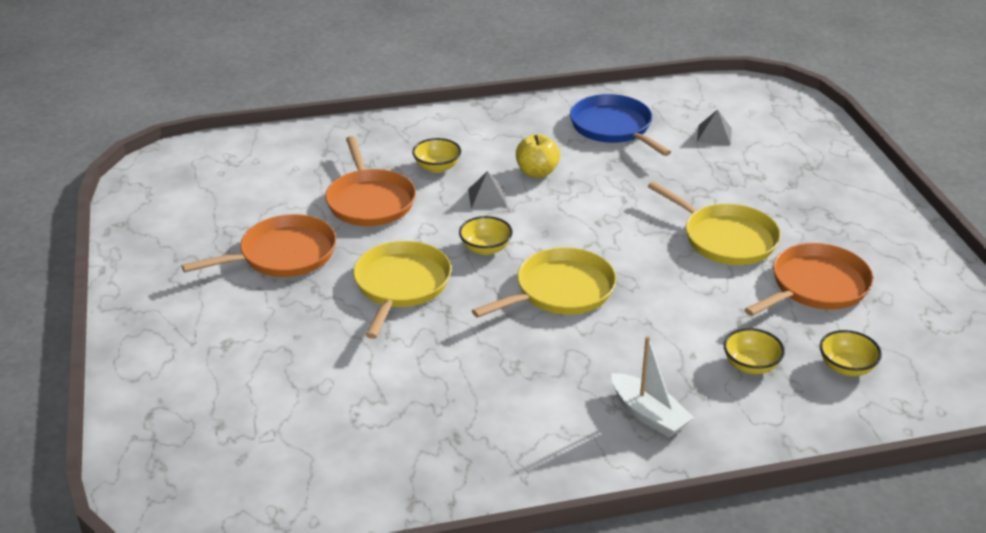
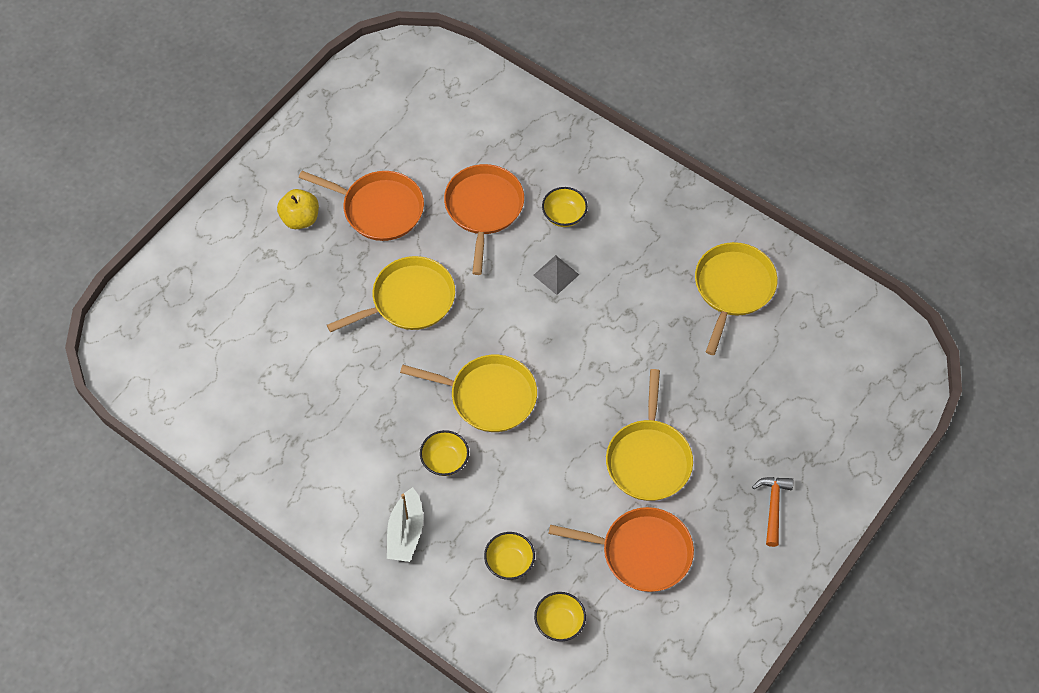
camera: 50 degrees right, 25 degrees up
orange pan [325,136,416,226] -> orange pan turned 150 degrees clockwise [444,164,524,275]
yellow bowl [459,216,513,255] -> yellow bowl moved to [420,430,469,476]
yellow apple [516,134,560,178] -> yellow apple moved to [277,189,319,229]
blue pan [570,94,671,156] -> yellow pan [695,242,777,355]
grey pyramid [697,109,732,145] -> none
none -> orange hammer [752,477,794,547]

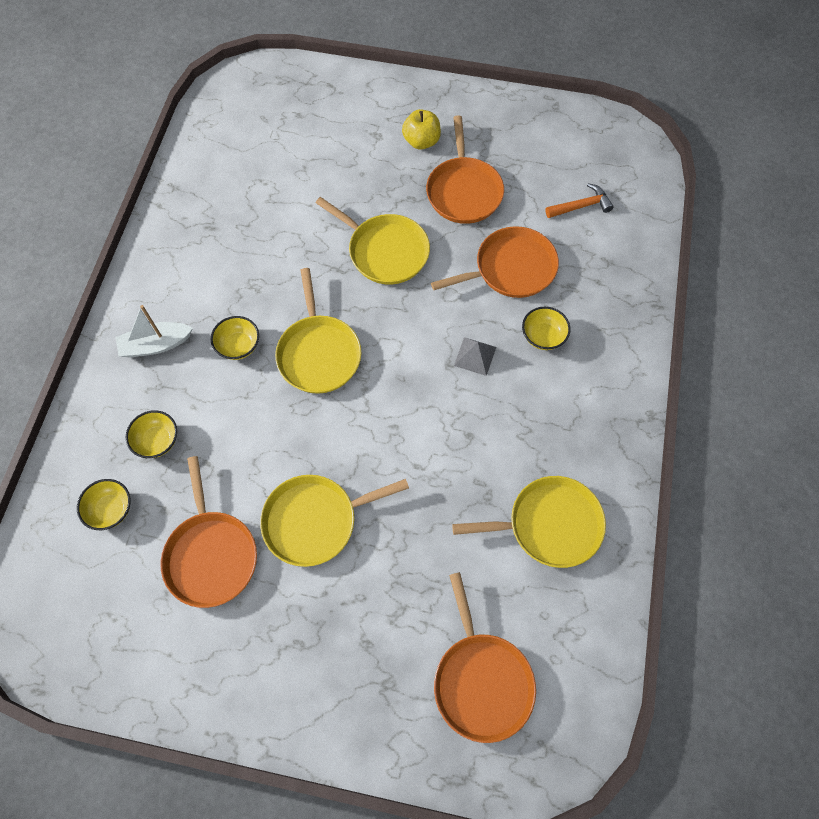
camera: 65 degrees right, 5 degrees up
orange hammer [752,477,794,547] -> orange hammer moved to [545,183,613,218]
none -> orange pan [434,572,536,743]

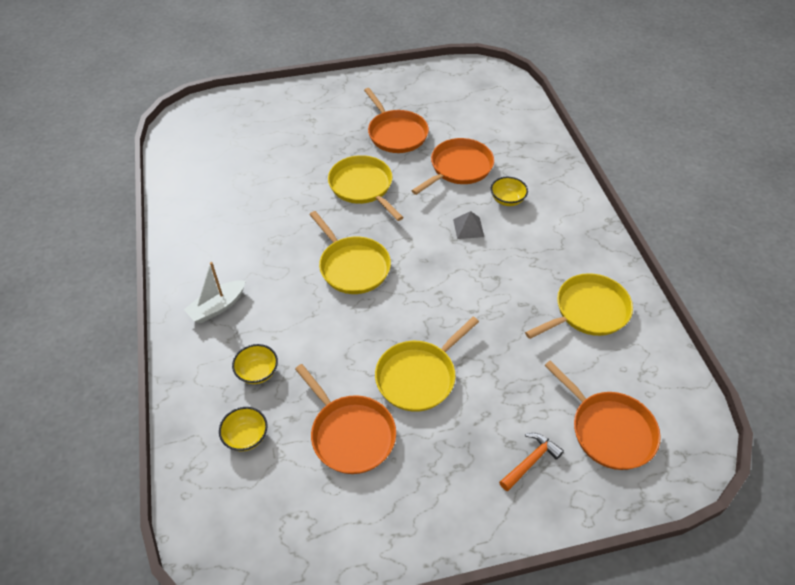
camera: 25 degrees left, 15 degrees down
yellow bowl [211,316,259,360] -> none
yellow pan [316,197,430,285] -> yellow pan turned 135 degrees counterclockwise [328,155,404,221]
yellow apple [402,109,441,150] -> none
orange hammer [545,183,613,218] -> orange hammer moved to [499,433,564,491]

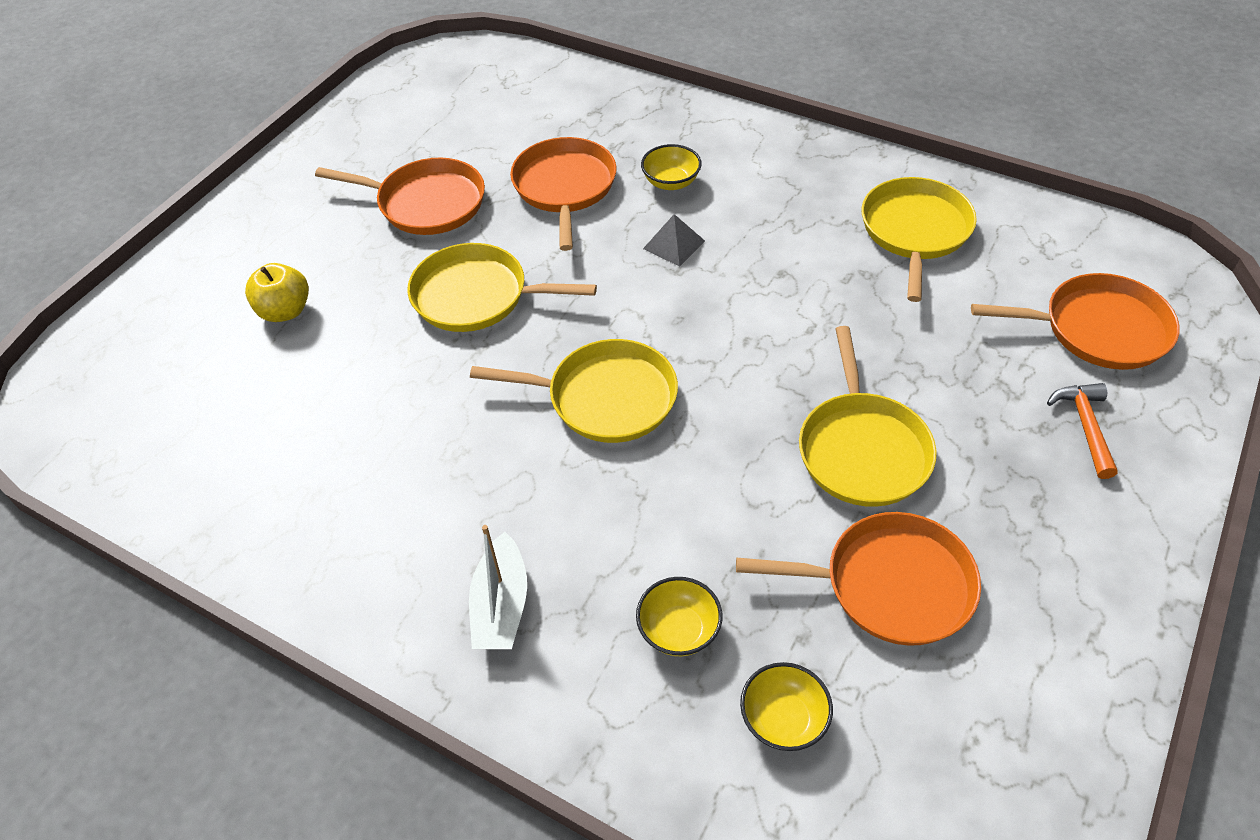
camera: 45 degrees left, 0 degrees up
none -> yellow apple [245,263,309,322]

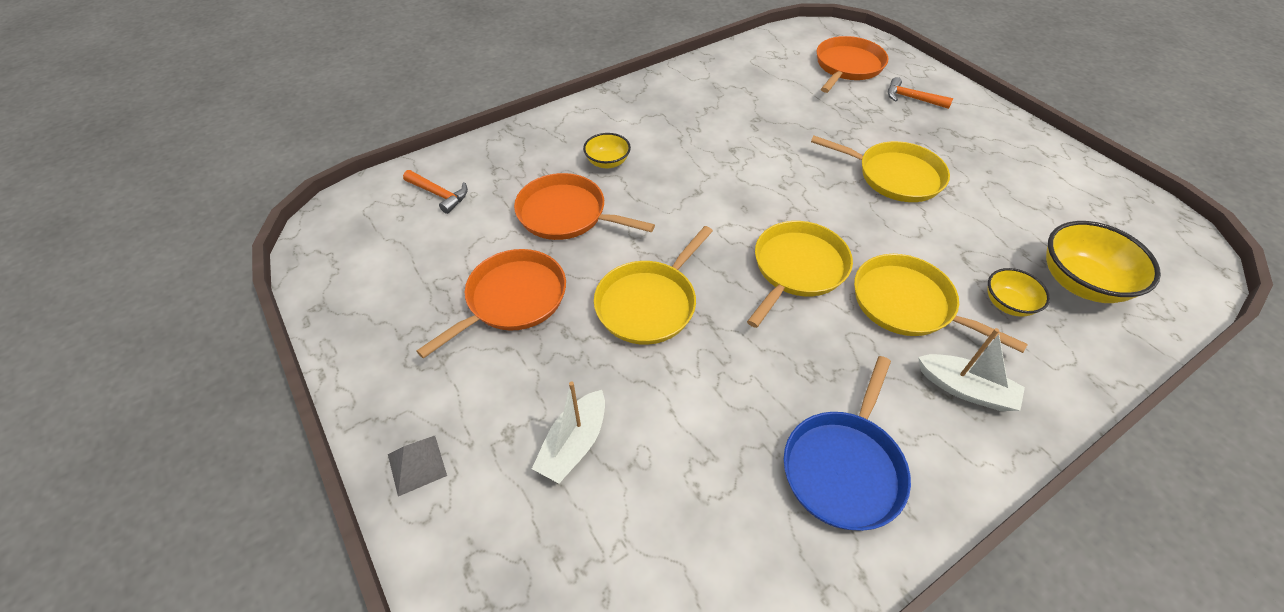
camera: 65 degrees left, 0 degrees up
yellow apple [245,263,309,322] -> white boat [532,381,605,483]
grey pyramid [643,214,705,267] -> grey pyramid moved to [388,436,447,496]
orange pan [736,512,981,646] -> none
yellow bowl [740,662,833,751] -> yellow bowl [1046,221,1161,303], size x1.77
yellow pan [862,177,977,302] -> yellow pan moved to [854,254,1028,353]
none -> orange hammer [403,170,468,214]
none -> blue pan [784,356,911,531]

